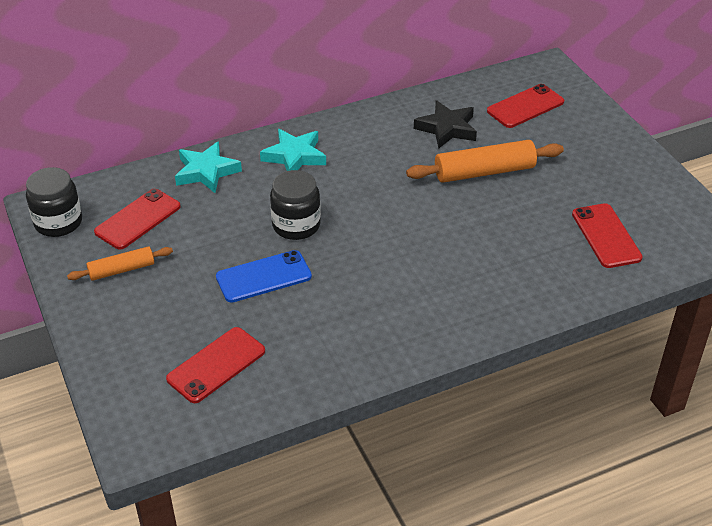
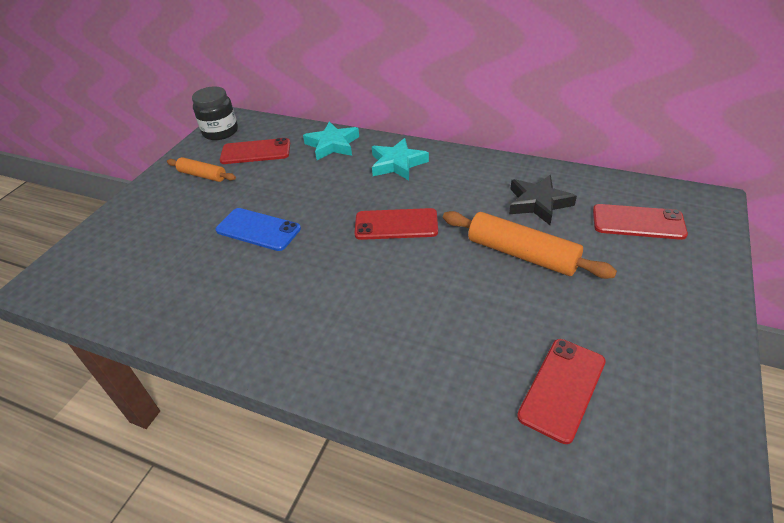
camera: 50 degrees right, 0 degrees up
red phone [166,327,265,403] -> red phone moved to [354,208,438,240]
black jar [270,170,321,240] -> none

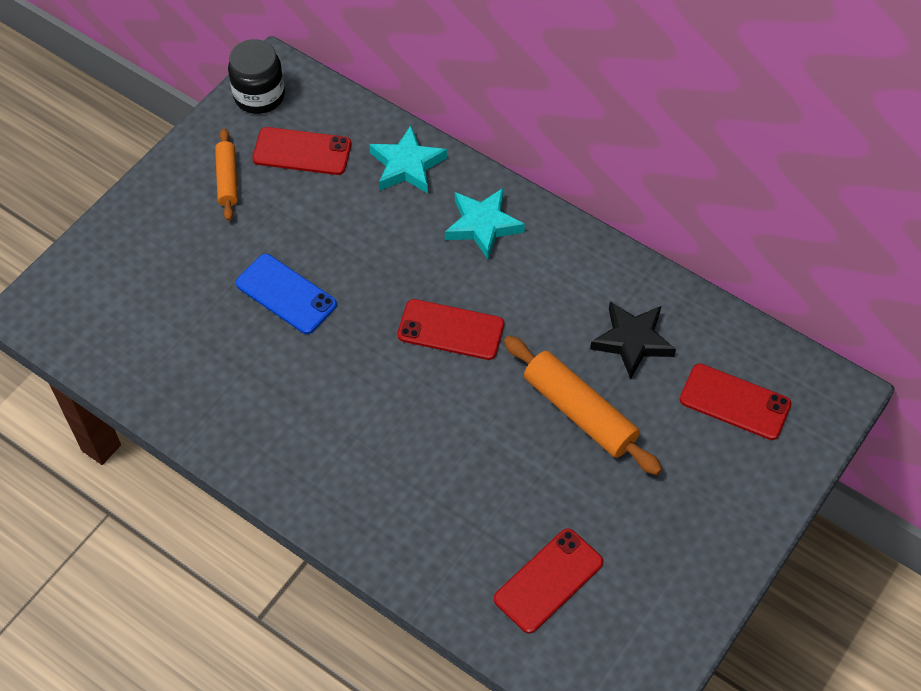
camera: 10 degrees right, 15 degrees up
orange rolling pin [167,157,236,182] -> orange rolling pin turned 45 degrees clockwise [215,128,238,221]

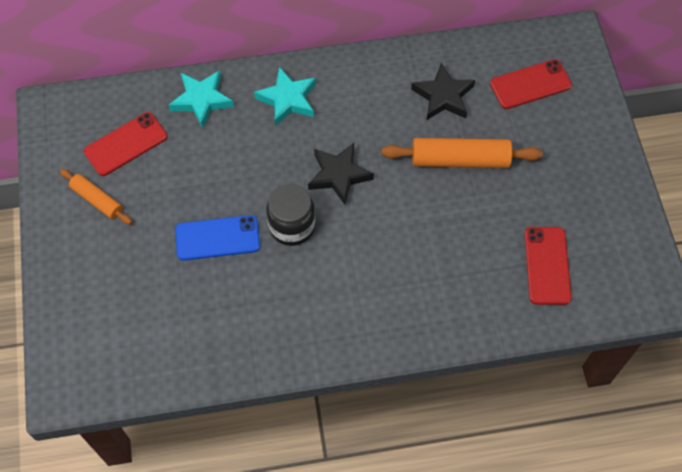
camera: 45 degrees left, 5 degrees up
black jar [228,39,285,114] -> black jar moved to [266,184,315,246]
red phone [397,299,504,360] -> black star [308,143,374,205]

